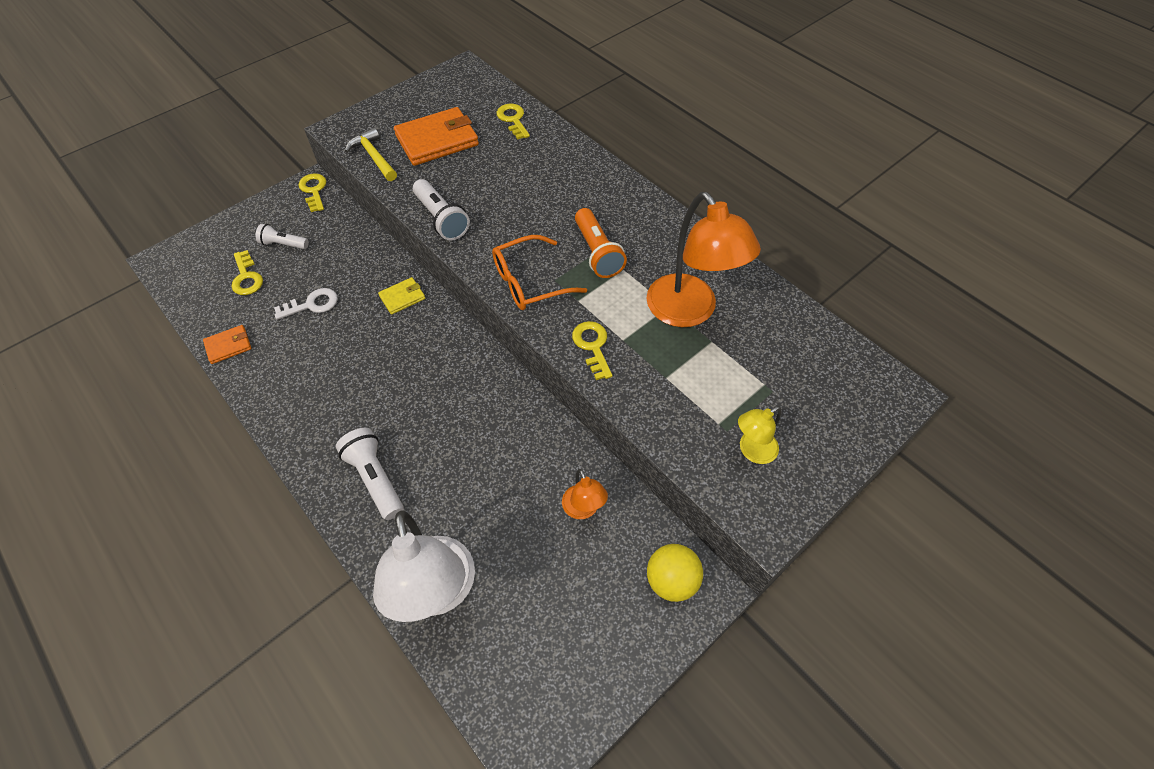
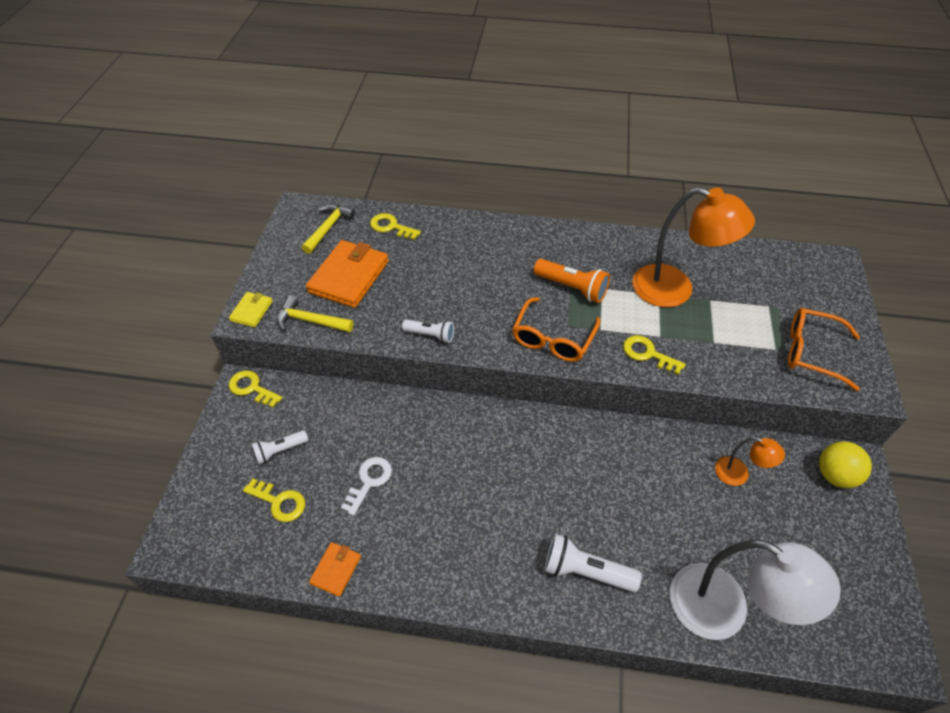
camera: 40 degrees left, 5 degrees down
yellow wallet [378,277,425,315] -> yellow wallet moved to [229,292,273,327]
white flashlight [413,179,470,240] -> white flashlight [402,320,454,343], size x0.65
yellow lamp [738,406,781,464] -> orange glasses [788,308,860,391]
none -> yellow hammer [302,204,355,254]

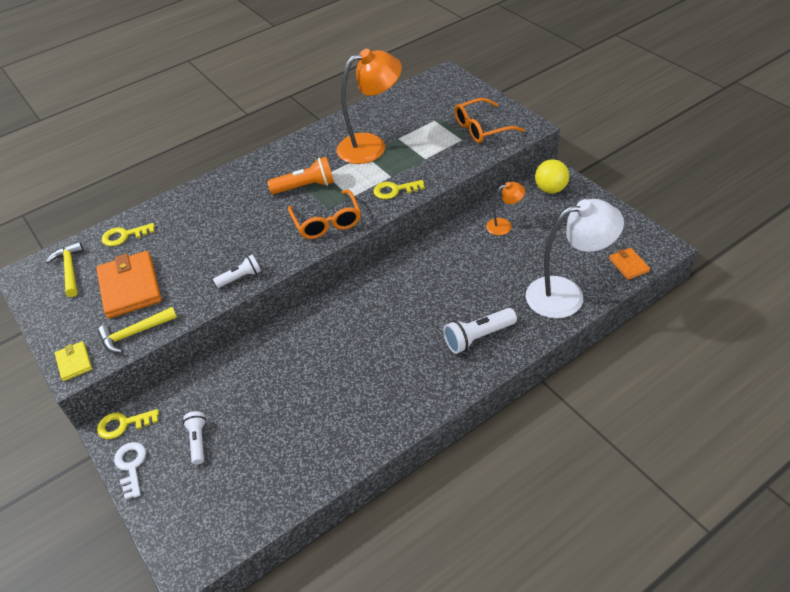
camera: 40 degrees left, 5 degrees down
yellow key [243,478,305,522] -> none
white flashlight [252,430,308,464] -> white flashlight turned 150 degrees clockwise [183,411,206,465]
orange wallet [309,542,361,597] -> orange wallet moved to [609,248,650,280]
white key [341,457,392,516] -> white key moved to [114,442,146,500]

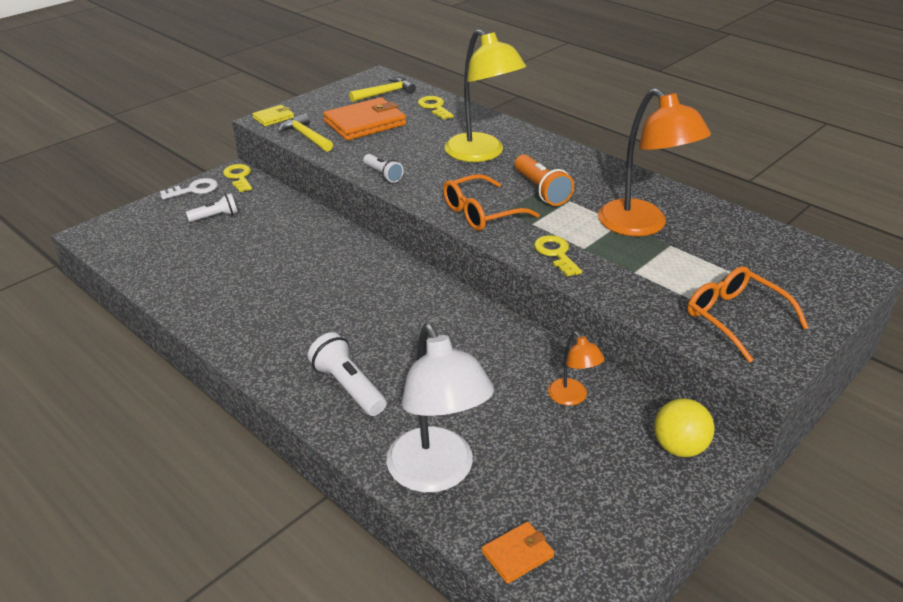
camera: 75 degrees right, 10 degrees down
none -> yellow lamp [444,29,526,162]

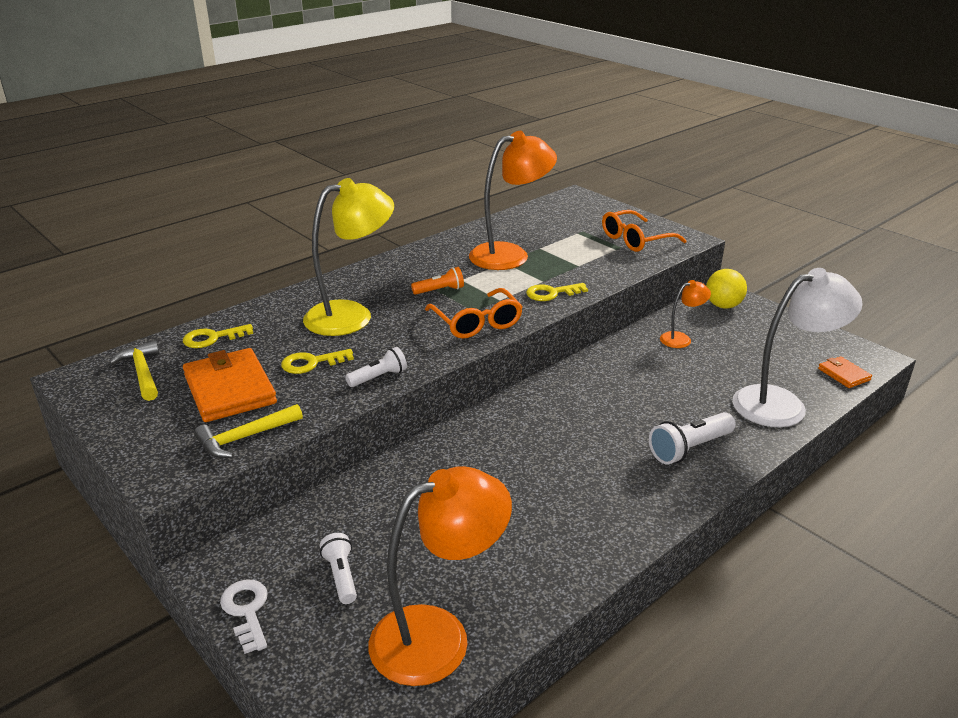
camera: 85 degrees left, 5 degrees down
yellow key [223,164,252,192] -> yellow key moved to [281,349,354,374]
yellow wallet [252,105,294,126] -> none
orange flashlight [515,154,574,206] -> orange flashlight [411,267,464,295], size x0.65
none -> orange lamp [369,466,512,686]

